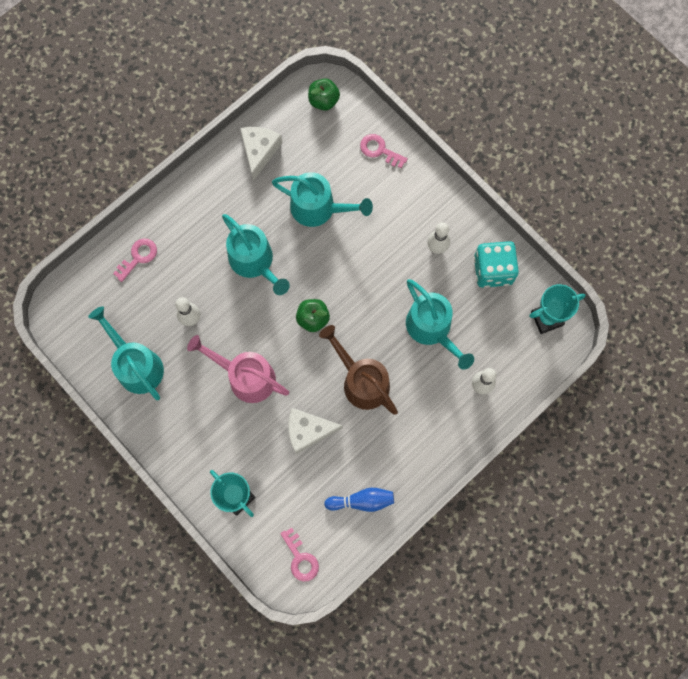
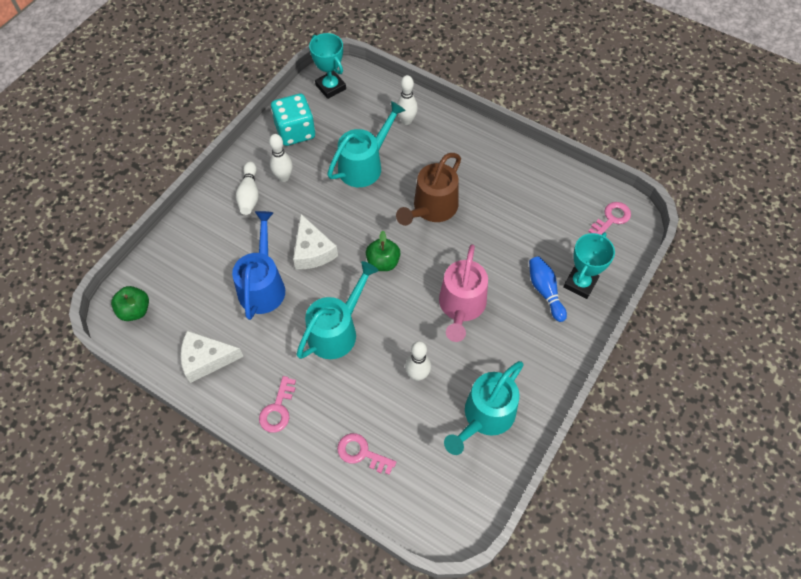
camera: 105 degrees left, 15 degrees down
turquoise watering can [272,172,373,227] -> blue watering can [232,211,285,320]
white cheese [288,408,343,454] -> white cheese moved to [293,214,338,269]
blue bowling pin [324,488,394,512] -> blue bowling pin moved to [529,256,567,322]
pink key [360,134,408,168] -> pink key moved to [259,376,296,433]
none -> white bowling pin [236,162,259,215]

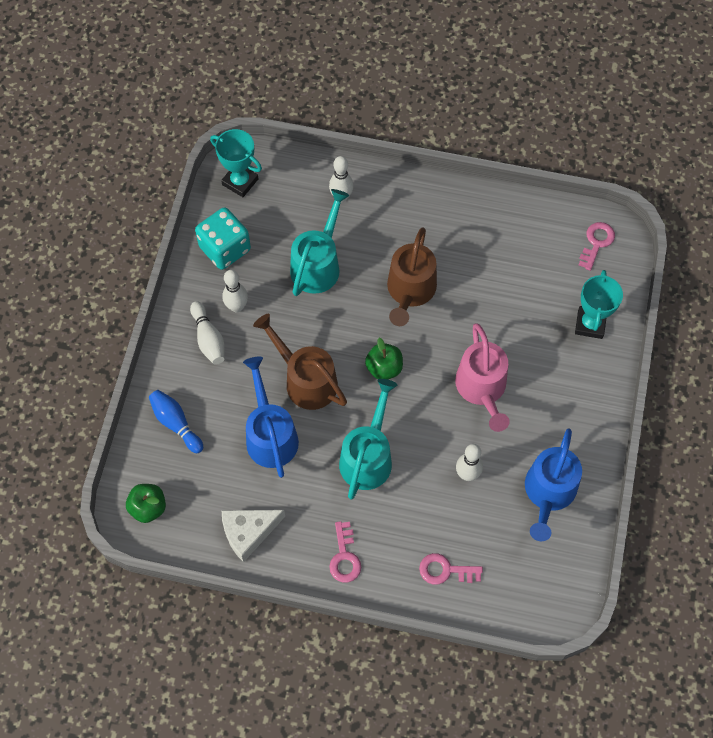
camera: 20 degrees left, 5 degrees up
white cheese [293,214,338,269] -> brown watering can [253,314,347,410]
turquoise watering can [444,361,524,455] -> blue watering can [525,428,582,541]
blue bowling pin [529,256,567,322] -> blue bowling pin moved to [149,390,203,453]

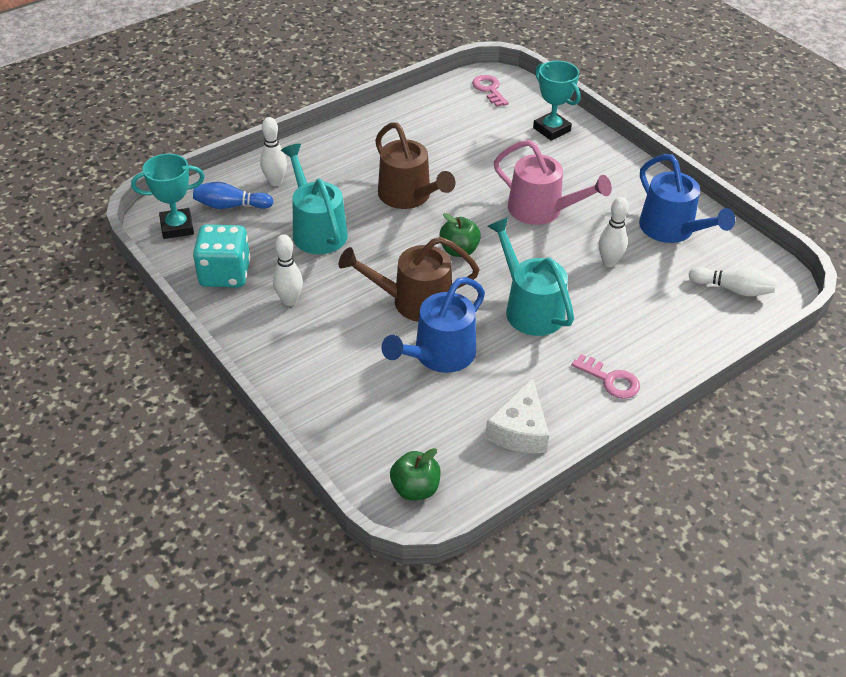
camera: 50 degrees left, 20 degrees down
blue bowling pin [149,390,203,453] -> blue bowling pin moved to [193,182,273,209]
white bowling pin [190,301,225,365] -> white bowling pin moved to [689,267,777,296]
blue watering can [243,356,299,478] -> blue watering can turned 75 degrees counterclockwise [381,277,485,373]
pink key [419,553,483,585] -> none

